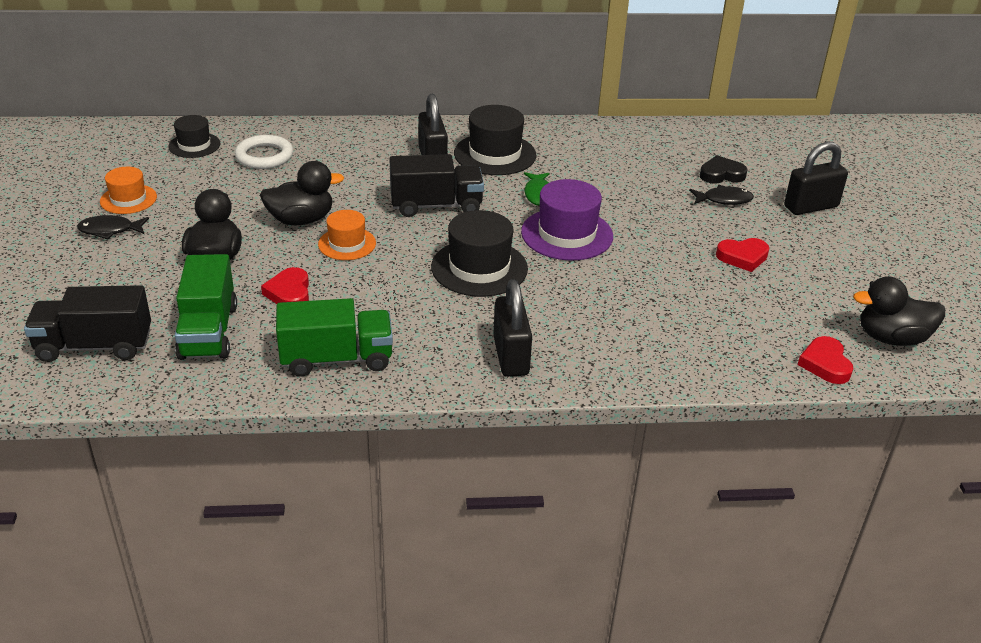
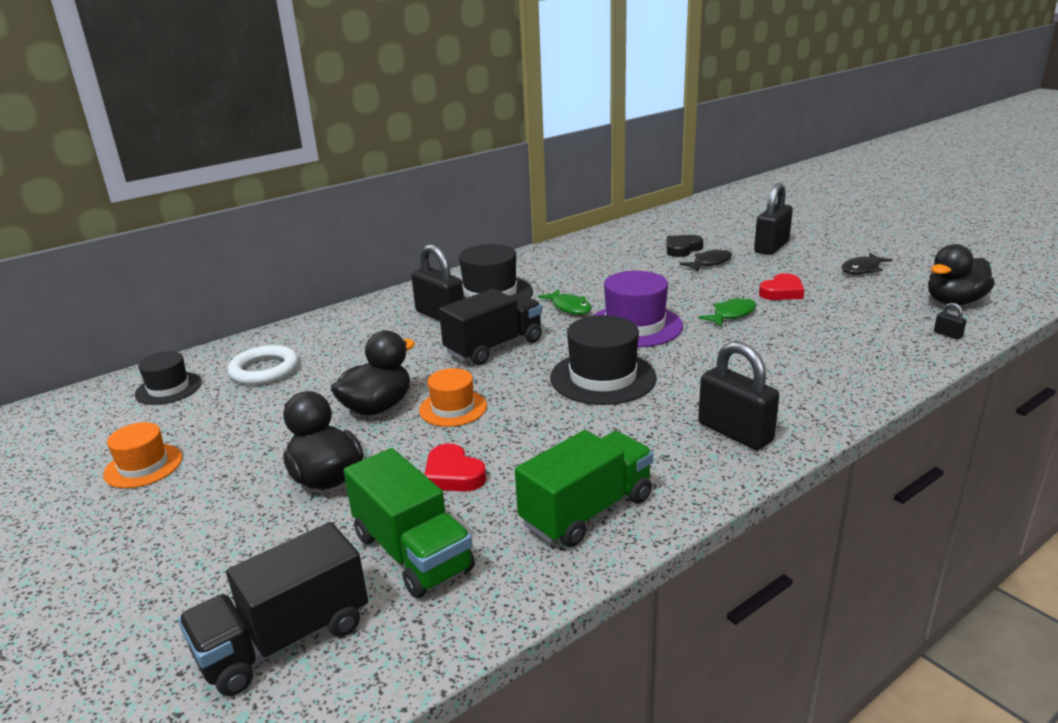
camera: 30 degrees left, 10 degrees down
black fish [77,215,149,240] -> black fish moved to [842,253,892,274]
red heart [798,336,853,384] -> black padlock [934,303,967,339]
none -> green fish [698,297,756,327]

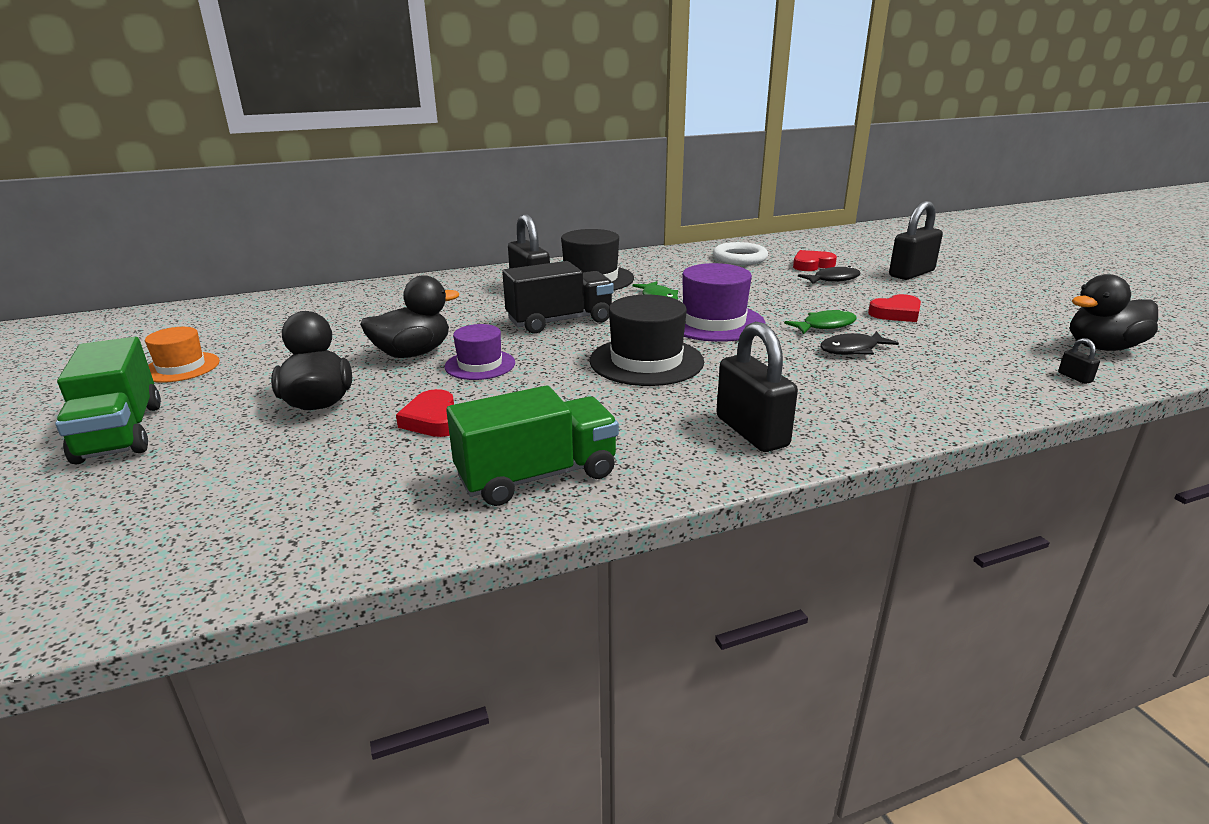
camera: 15 degrees right, 0 degrees up
black hat [135,351,202,405] -> none
black truck [178,522,368,696] -> none
white ring [228,345,299,385] -> white ring moved to [713,242,768,265]
green truck [344,448,475,598] -> green truck moved to [55,337,161,465]
orange hat [419,368,487,427] -> purple hat [445,324,515,380]
black heart [666,235,703,257] -> red heart [793,250,837,271]
black fish [842,253,892,274] -> black fish moved to [820,331,899,355]

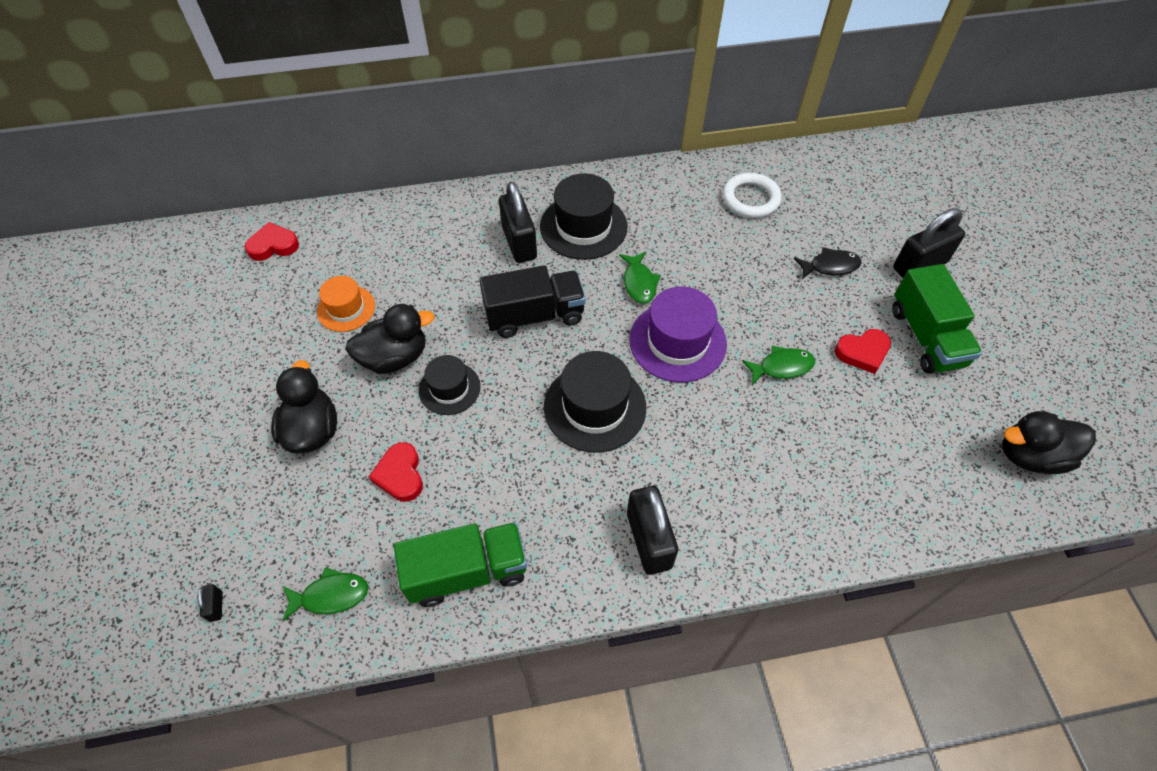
camera: 10 degrees right, 30 degrees up
green truck [55,337,161,465] -> green truck moved to [892,264,982,373]
orange hat [145,327,220,383] -> orange hat moved to [317,276,375,332]
purple hat [445,324,515,380] -> black hat [419,355,481,415]
red heart [793,250,837,271] -> red heart moved to [245,222,299,261]
black fish [820,331,899,355] -> none
black padlock [1058,338,1100,384] -> black padlock moved to [197,584,223,622]
none -> green fish [282,567,368,622]

